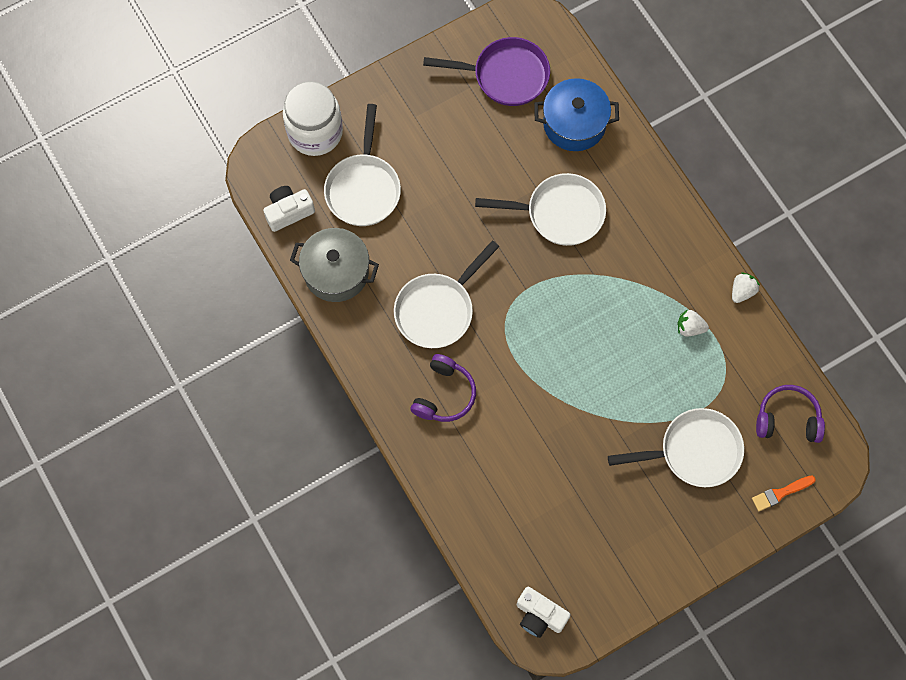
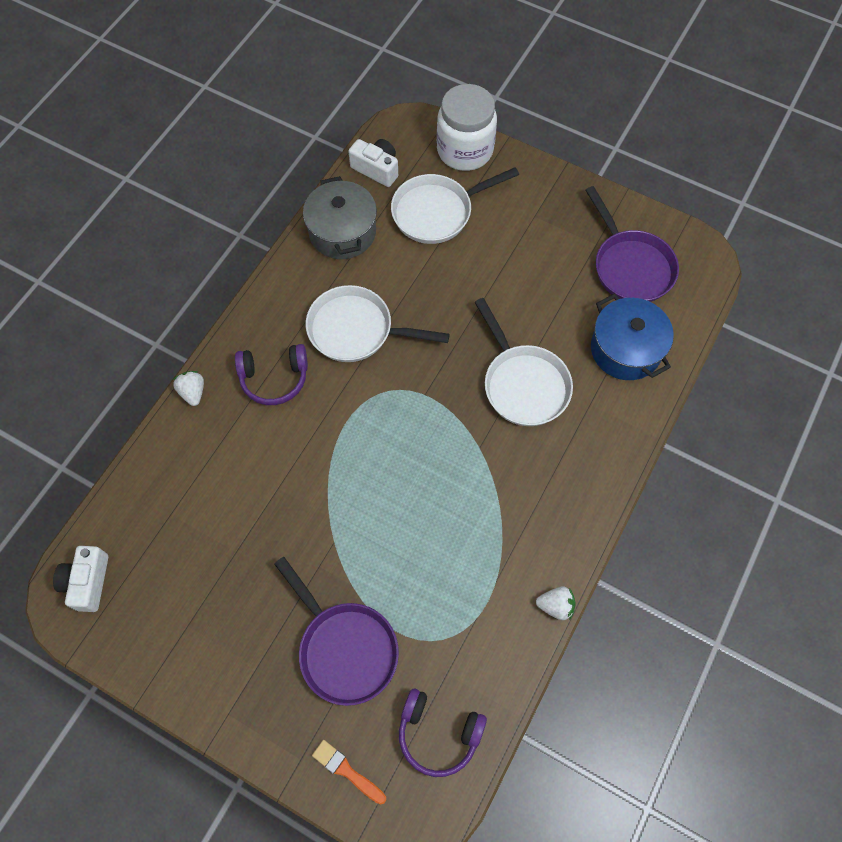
camera: 60 degrees right, 5 degrees down
white pan [608,408,744,487] -> purple pan [274,557,399,706]
white strawberry [677,309,709,336] -> white strawberry moved to [173,371,204,406]
purple headphones [756,385,825,443] -> purple headphones turned 135 degrees clockwise [399,689,487,777]

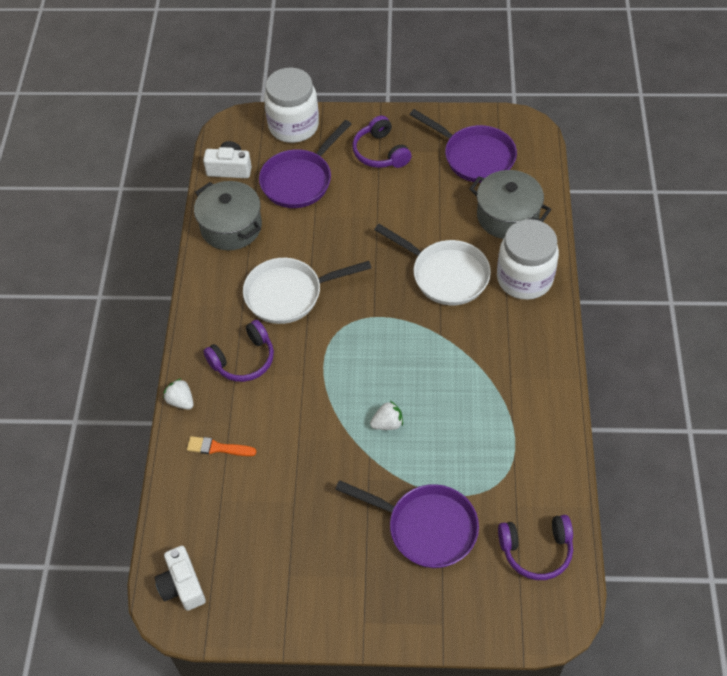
camera: 25 degrees left, 10 degrees down
orange brush [312,740,386,805] -> orange brush moved to [187,436,257,456]
white pan [391,167,519,244] -> purple pan [259,120,351,208]
white strawberry [536,587,576,620] -> white strawberry moved to [370,401,403,430]
blue pot [591,294,674,380] -> grey pot [469,170,551,239]
none -> purple headphones [352,115,412,168]
none -> white jar [497,219,559,300]

